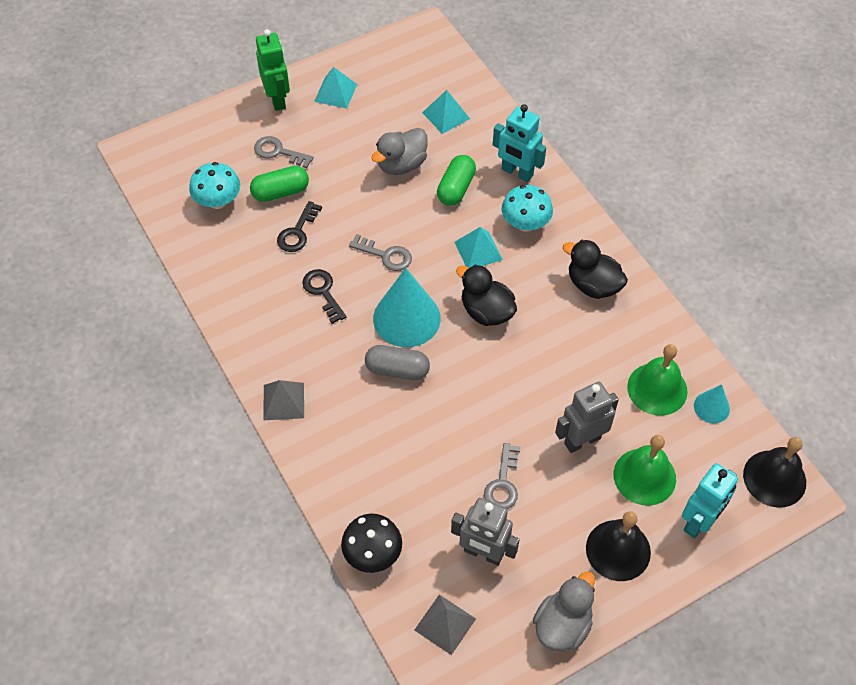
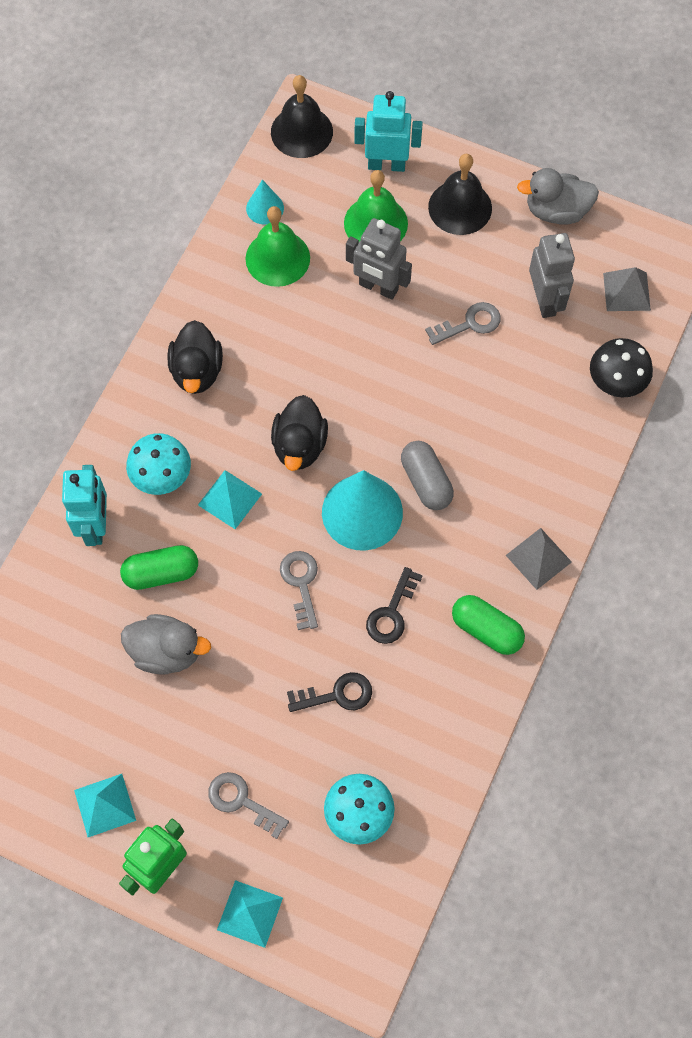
camera: 125 degrees left, 10 degrees up
green capsule [250,166,309,202] -> green capsule moved to [452,595,525,655]
grey key [254,136,314,168] -> grey key turned 135 degrees clockwise [208,772,289,839]
turquoise pyramid [422,90,470,134] -> turquoise pyramid moved to [217,880,283,948]

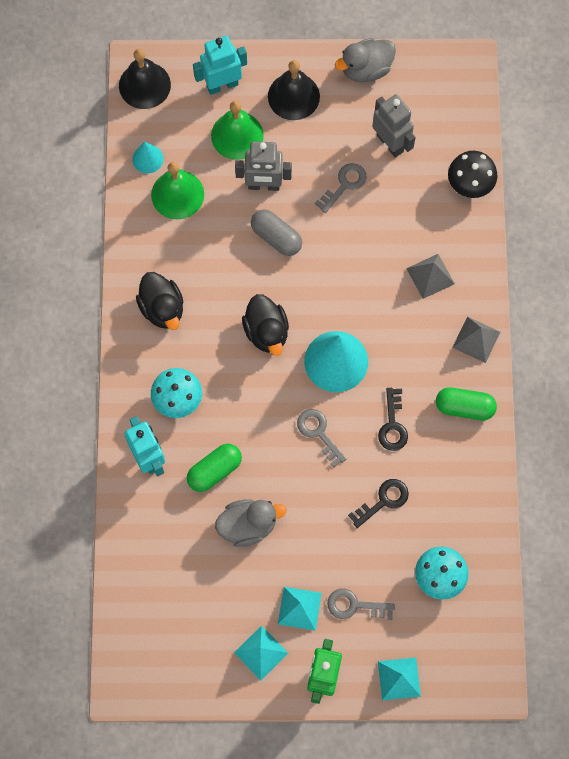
camera: 25 degrees left, 5 degrees up
turquoise pyramid [198,470,262,529] -> turquoise pyramid moved to [278,587,322,631]
grey capsule [401,441,454,510] -> grey capsule moved to [251,209,302,256]
grey pyramid [603,267,651,311] -> grey pyramid moved to [406,254,455,299]

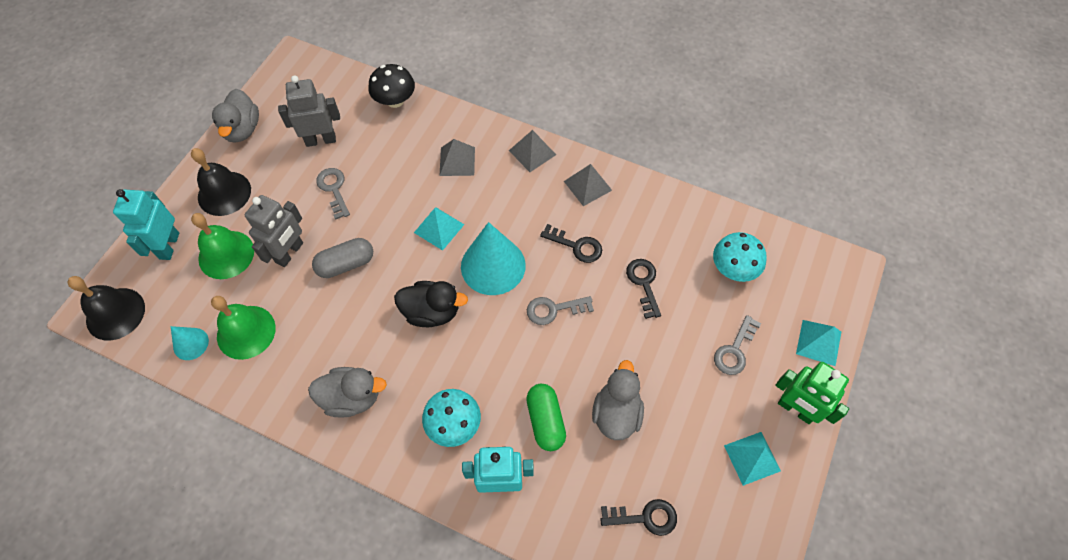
camera: 65 degrees left, 10 degrees down
black duck [136,272,183,330] -> grey duck [308,367,387,418]
turquoise pyramid [278,587,322,631] -> turquoise pyramid moved to [414,208,465,251]
green capsule [436,387,497,420] -> grey pyramid [564,164,612,206]
none -> black key [600,499,677,536]

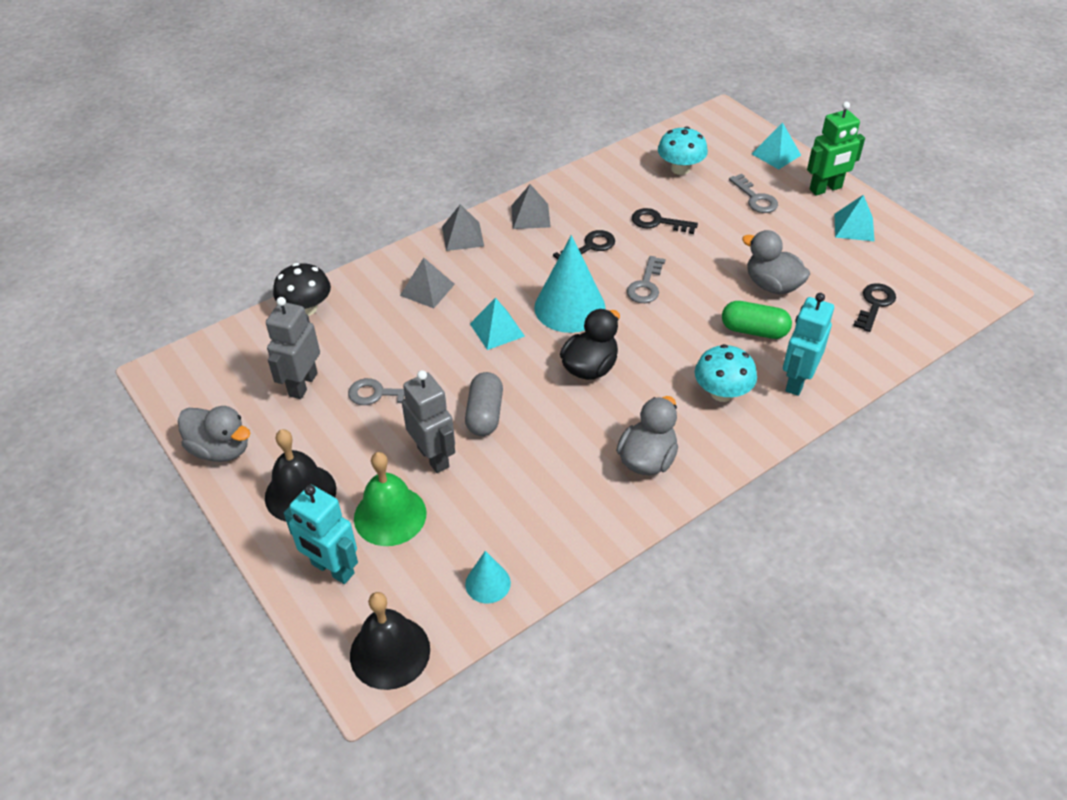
camera: 60 degrees left, 15 degrees down
green bell [211,296,276,360] -> none

